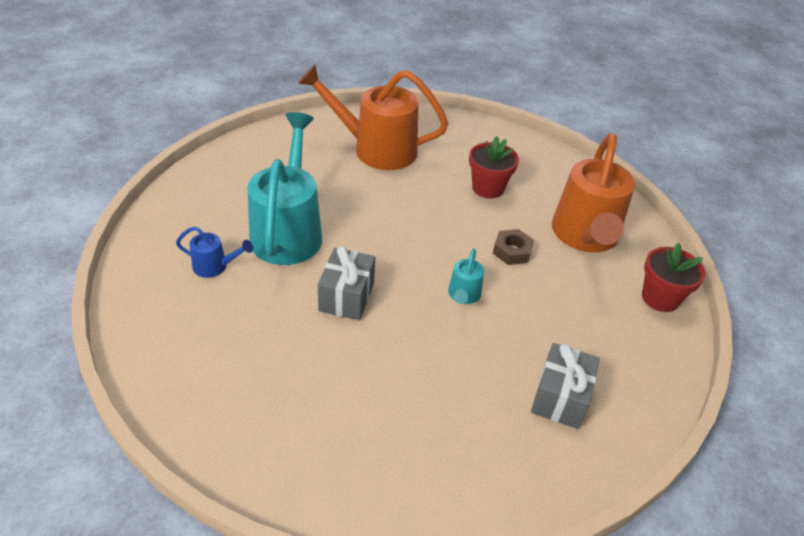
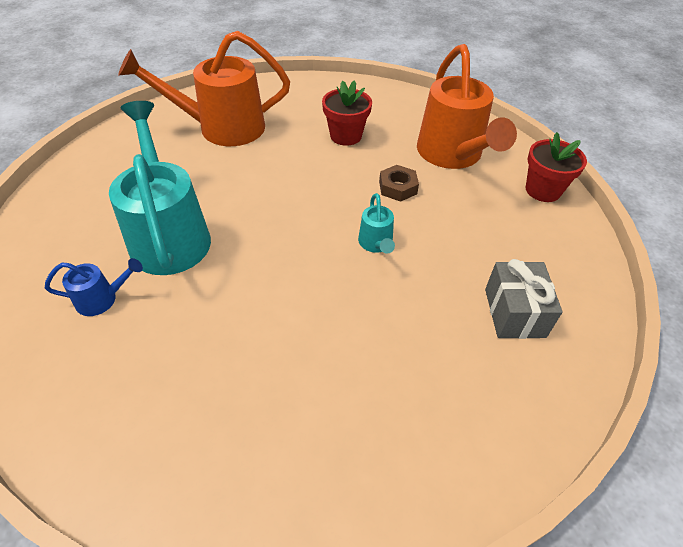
camera: 20 degrees left, 5 degrees up
grey gift [318,246,375,320] -> none

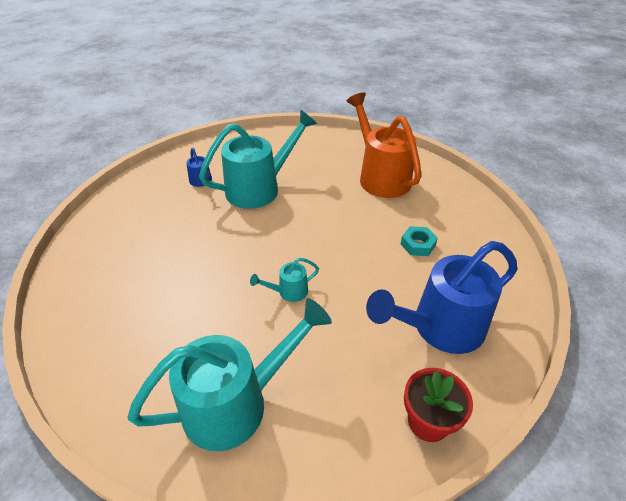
camera: 75 degrees right, 5 degrees down
red flower pot [322,80,372,146] -> turquoise nut [401,226,438,256]
brown nut [379,165,419,202] -> none
orange watering can [417,44,517,169] -> blue watering can [366,241,517,354]
grey gift [485,259,563,339] -> turquoise watering can [127,298,332,451]

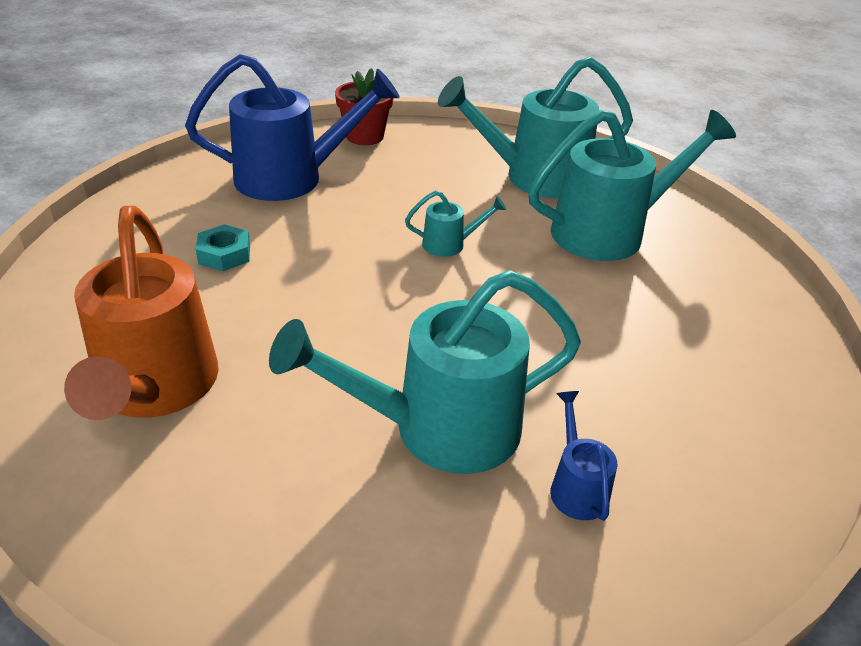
camera: 165 degrees left, 5 degrees down
none -> turquoise watering can [528,110,736,261]

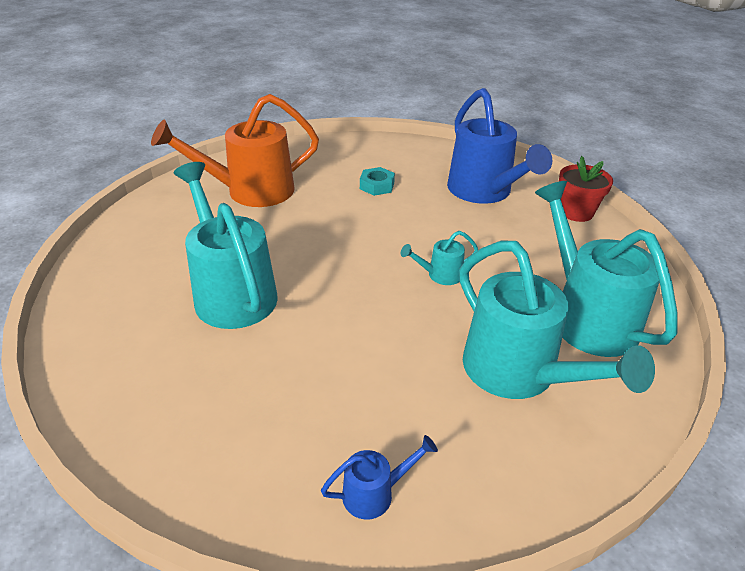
camera: 80 degrees right, 0 degrees up
turquoise watering can [405,191,506,257] -> turquoise watering can turned 90 degrees clockwise [401,231,478,285]
blue watering can [550,391,617,521] -> blue watering can moved to [321,435,438,519]

